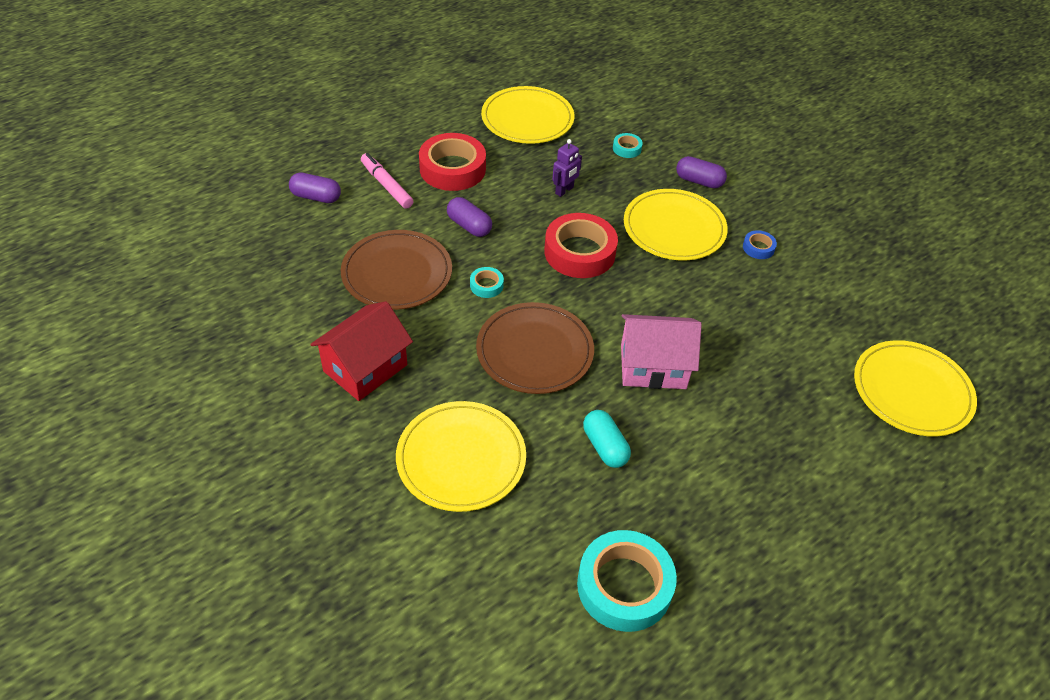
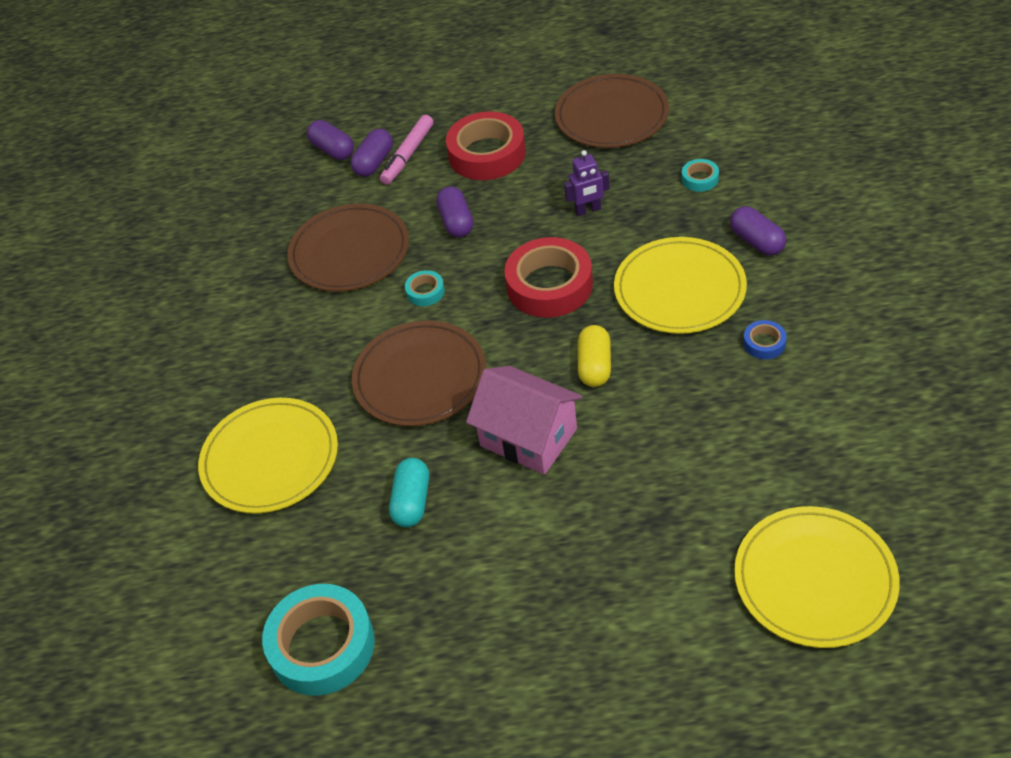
camera: 40 degrees right, 0 degrees up
red house [310,301,413,401] -> none
pink marker [361,153,414,209] -> pink marker turned 150 degrees counterclockwise [380,115,433,185]
yellow plate [481,86,574,144] -> brown plate [555,74,669,148]
none -> purple capsule [351,129,393,177]
none -> yellow capsule [578,325,611,387]

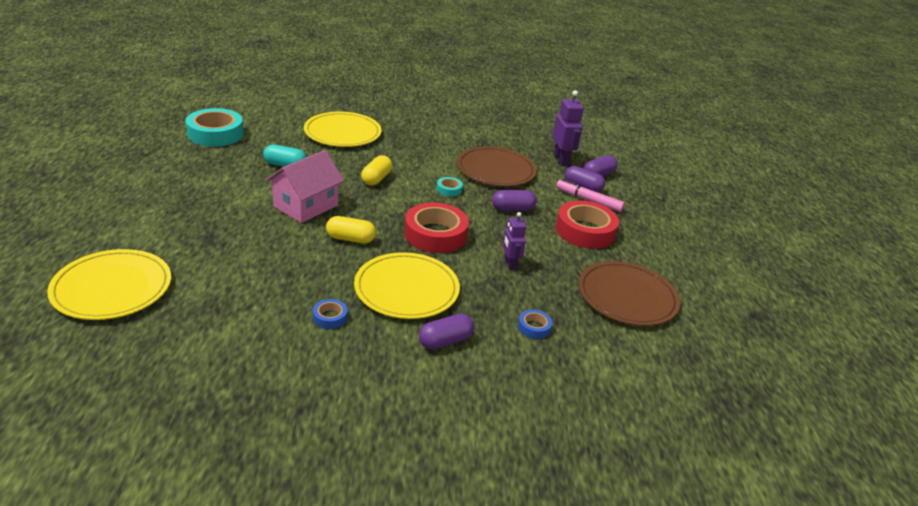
camera: 85 degrees right, 15 degrees down
brown plate [352,321,486,426] -> yellow capsule [361,155,392,186]
turquoise tape [682,159,719,192] -> blue tape [518,310,552,339]
none -> purple robot [552,90,584,166]

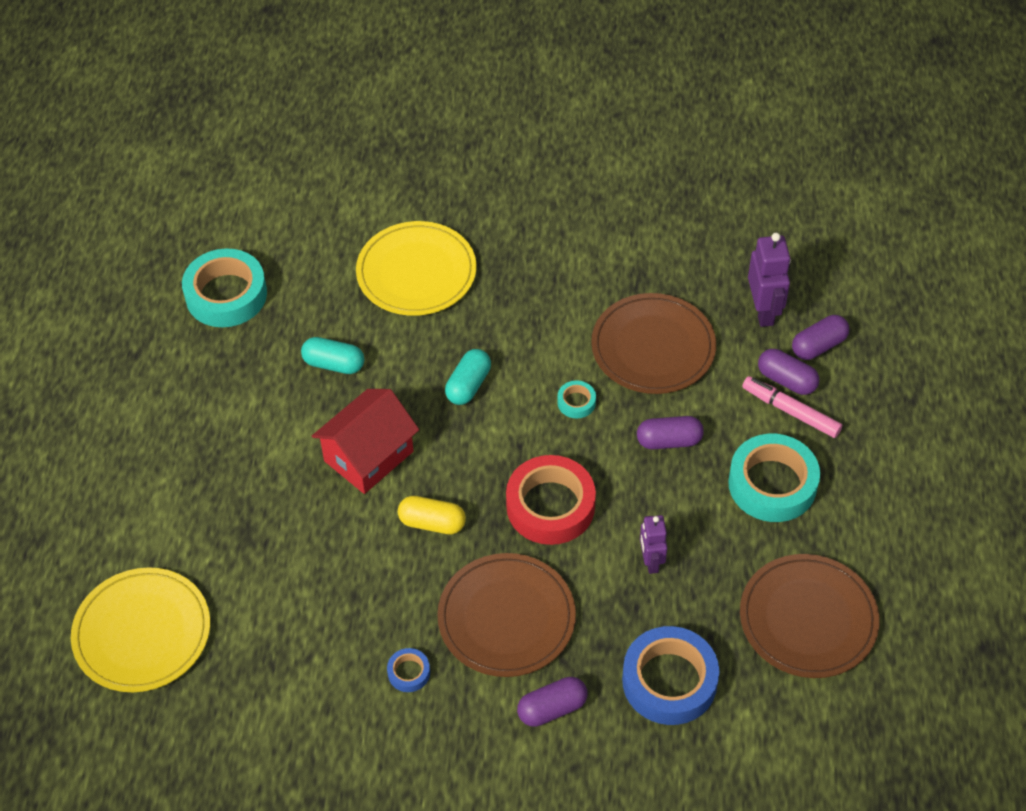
camera: 10 degrees right, 20 degrees up
pink house [266,150,344,223] -> red house [312,389,419,494]
yellow plate [354,252,460,319] -> brown plate [437,553,576,677]
yellow capsule [361,155,392,186] -> turquoise capsule [445,349,491,405]
blue tape [518,310,552,339] -> blue tape [622,626,719,725], size x2.22
red tape [556,200,619,249] -> turquoise tape [728,434,820,522]

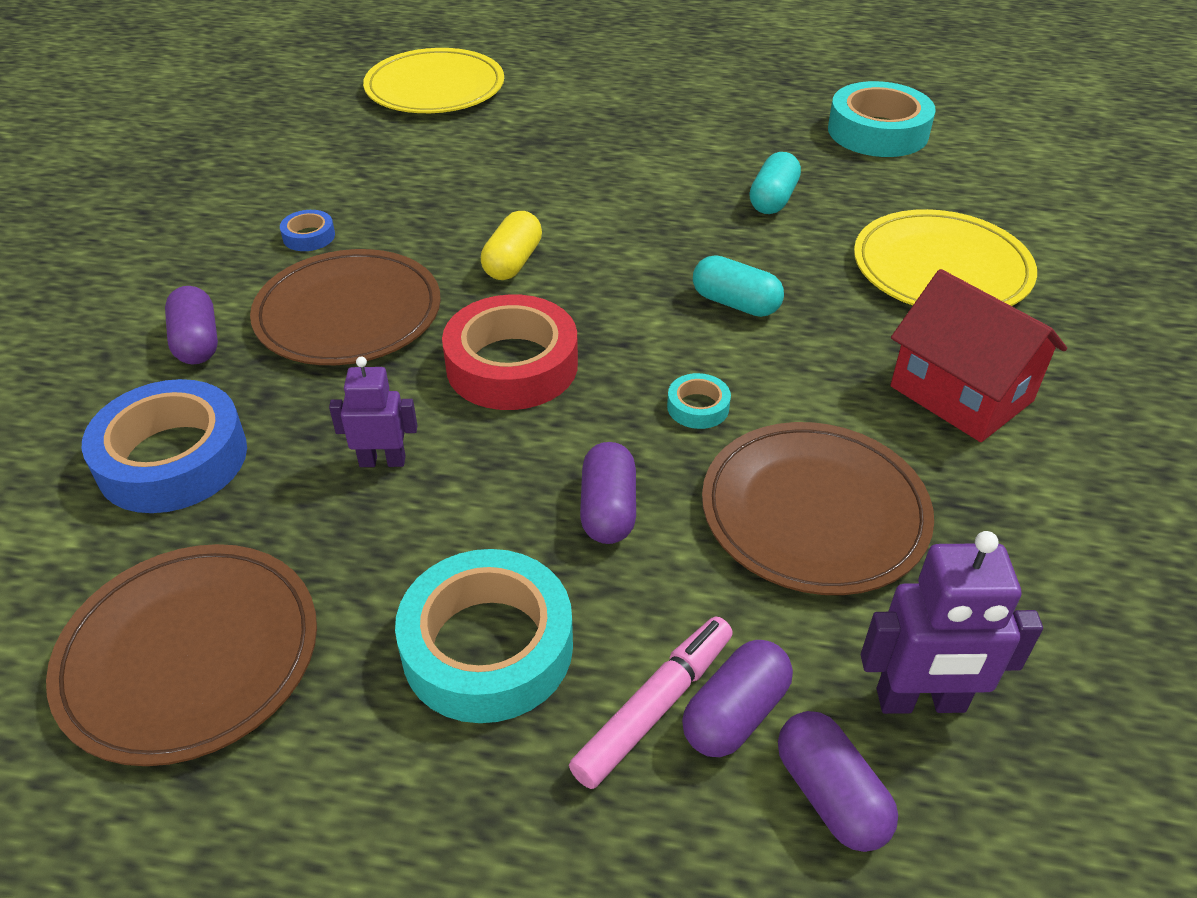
camera: 95 degrees right, 10 degrees down
red house [312,389,419,494] -> red house moved to [890,269,1067,442]

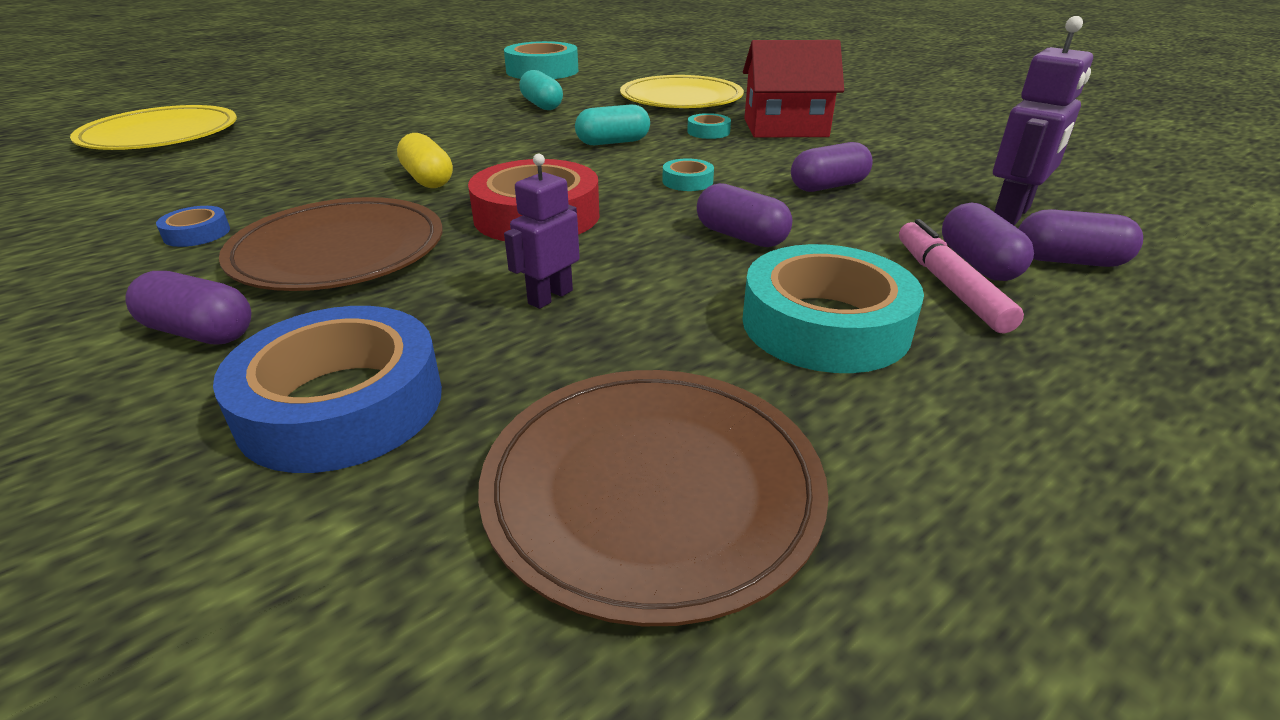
camera: 50 degrees left, 10 degrees down
brown plate [702,422,934,595] -> purple capsule [791,142,873,192]
none -> turquoise tape [687,113,731,139]

